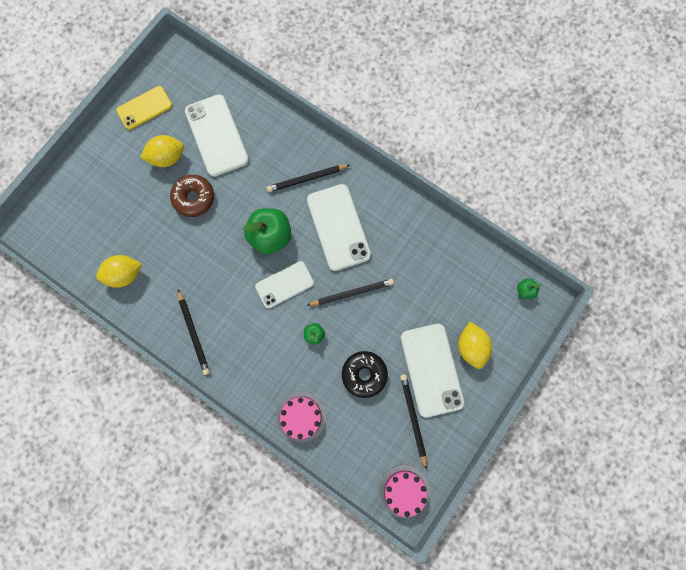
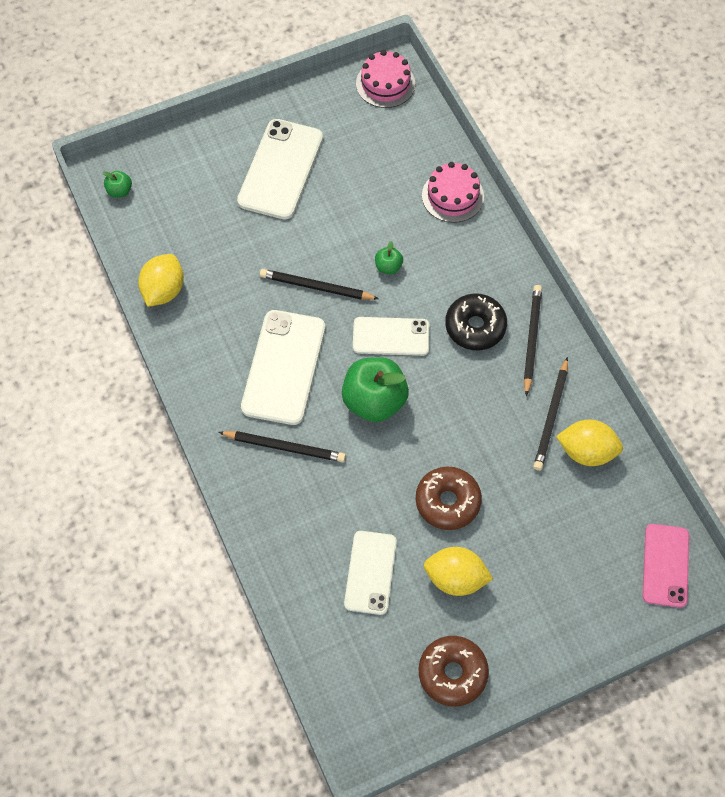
camera: 150 degrees left, 15 degrees down
yellow phone [116,86,172,130] -> brown donut [419,636,489,706]
white phone [185,94,249,177] -> white phone [344,531,397,615], size x0.64
black donut [342,351,388,398] -> black donut moved to [445,293,507,350]
black pencil [400,374,427,470] -> black pencil moved to [533,357,568,471]
yellow lemon [458,322,492,369] -> yellow lemon moved to [138,254,184,307]
none -> pink phone [643,524,689,608]

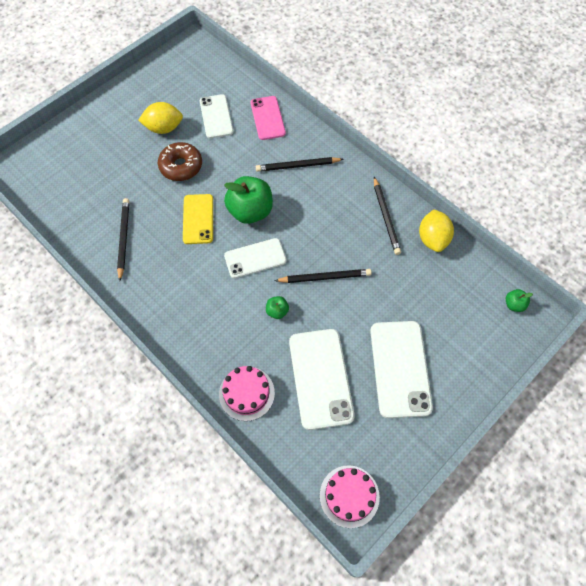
camera: 160 degrees right, 0 degrees up
white phone [241,310,325,425] -> white phone moved to [289,329,355,430]
brown donut [419,636,489,706] -> none
black donut [445,293,507,350] -> none
black pencil [524,285,542,396] -> black pencil moved to [374,177,401,255]
yellow lemon [556,420,623,466] -> none
pink phone [643,524,689,608] -> pink phone moved to [251,96,286,140]
none -> yellow phone [183,194,213,244]

